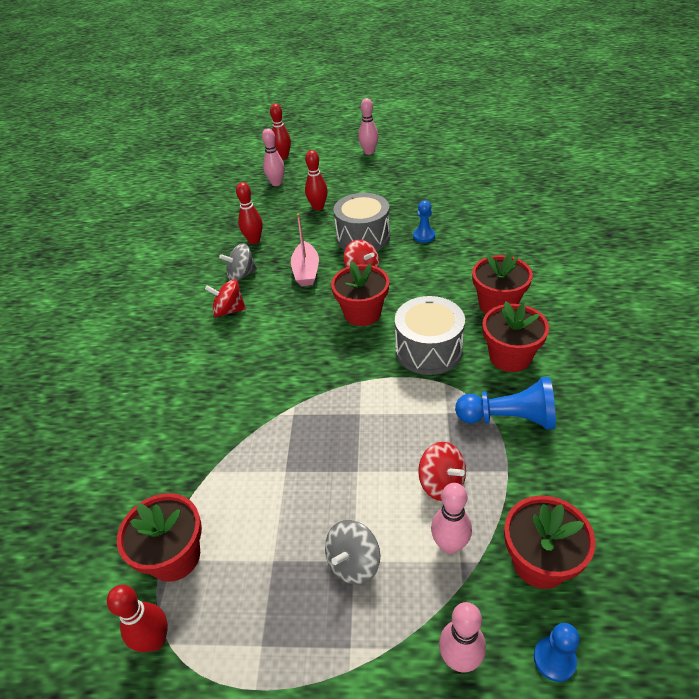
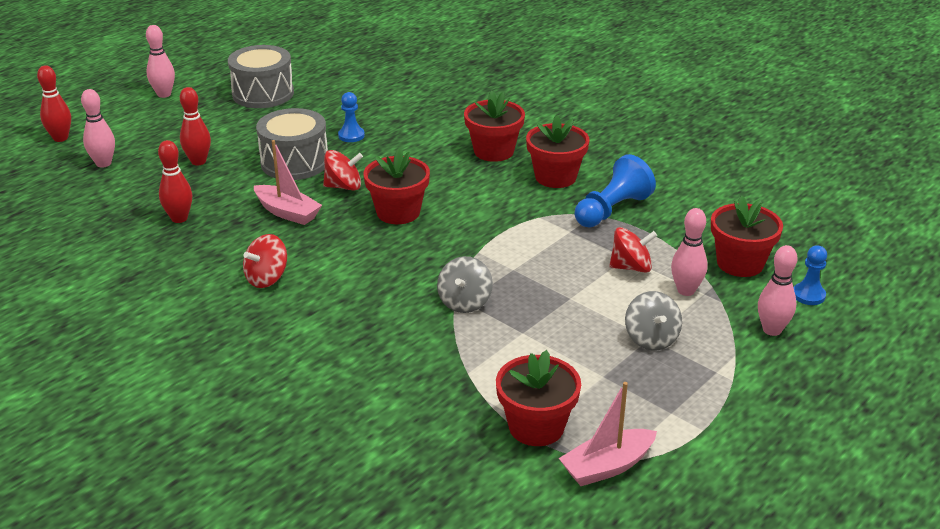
camera: 55 degrees left, 10 degrees down
red bowling pin [107,585,168,652] -> pink boat [559,382,657,486]
grey spinning top [219,243,257,281] -> grey spinning top moved to [437,256,493,313]
grey drum [395,296,465,375] -> grey drum moved to [228,45,294,108]

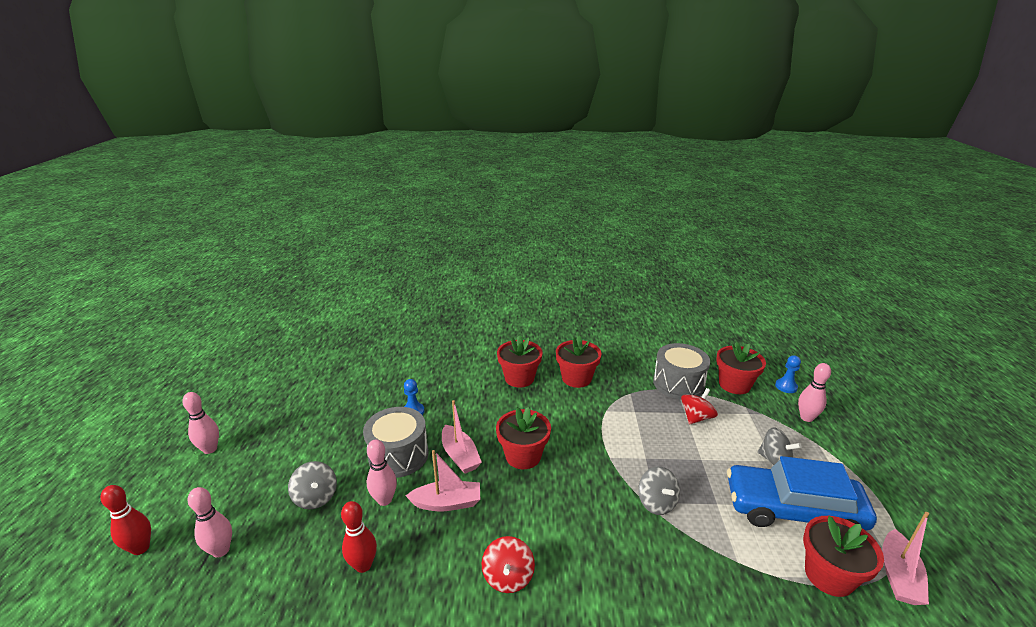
camera: 40 degrees left, 5 degrees down
red bowling pin [180,87,211,165] -> grey spinning top [288,461,337,509]
grey drum [228,45,294,108] -> grey drum moved to [653,343,710,399]
red spinning top [323,150,363,191] -> pink boat [442,400,482,474]
blue pawn [575,154,656,227] -> none
pink bowling pin [671,208,708,296] -> pink bowling pin moved to [367,439,397,506]
none -> blue car [727,456,877,531]

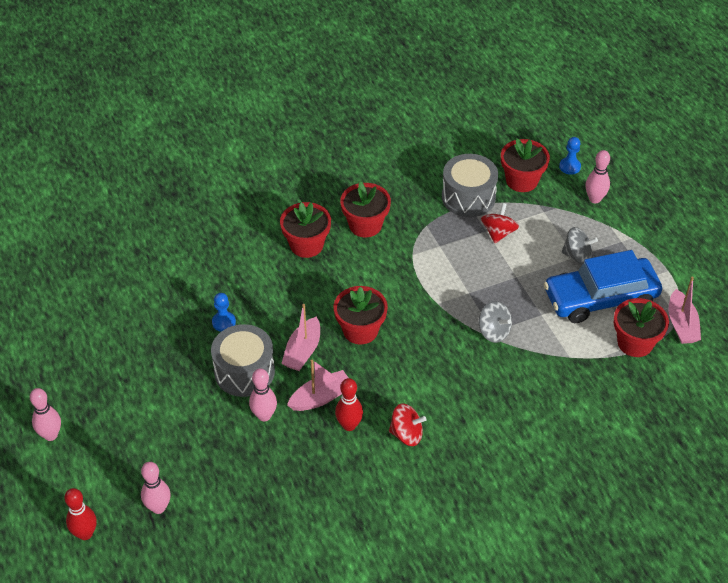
camera: 25 degrees left, 20 degrees up
grey spinning top [288,461,337,509] -> none
red bowling pin [341,501,377,573] -> red bowling pin moved to [335,378,363,431]
pink boat [442,400,482,474] -> pink boat turned 75 degrees clockwise [281,304,320,371]
red spinning top [482,536,535,593] -> red spinning top turned 60 degrees counterclockwise [389,403,426,446]

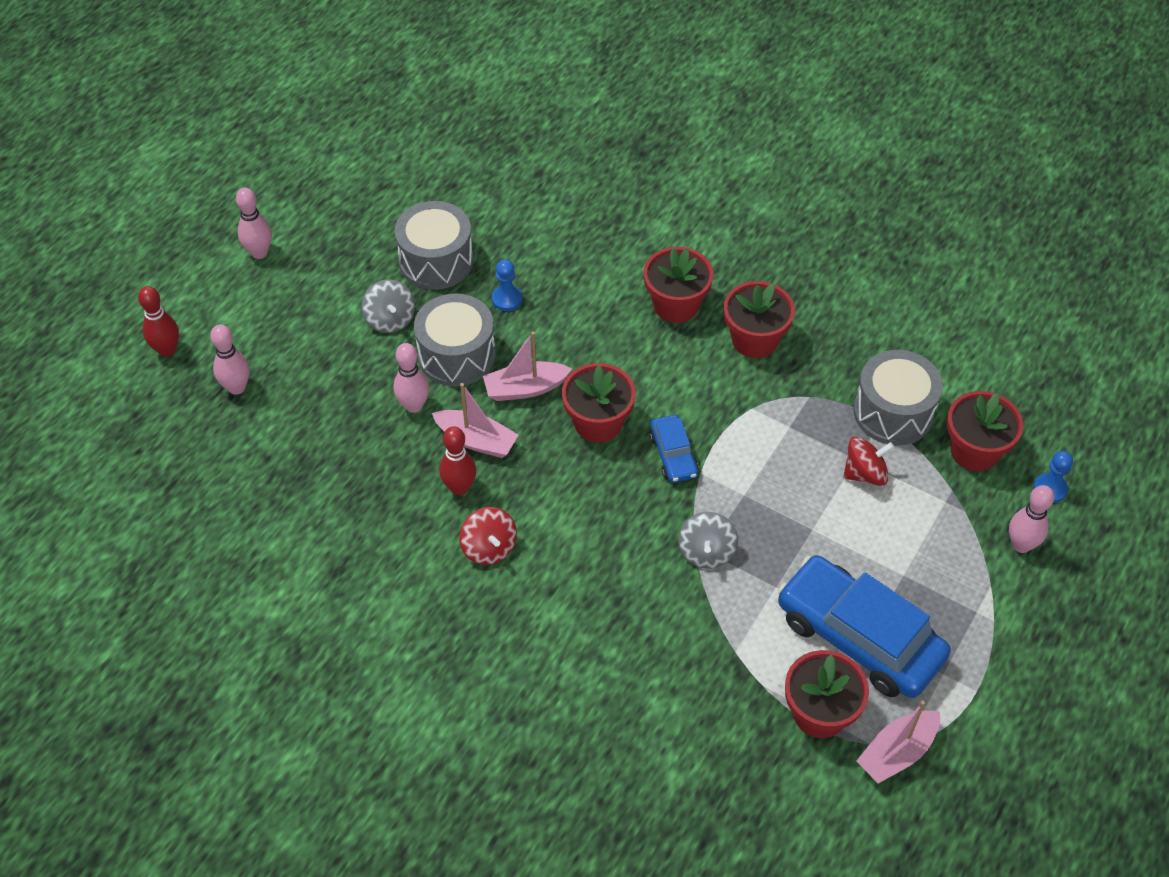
camera: 55 degrees right, 5 degrees up
grey spinning top [561,227,598,265] -> grey spinning top moved to [361,279,415,333]
none -> grey drum [395,201,474,290]
none -> blue car [649,415,698,483]

